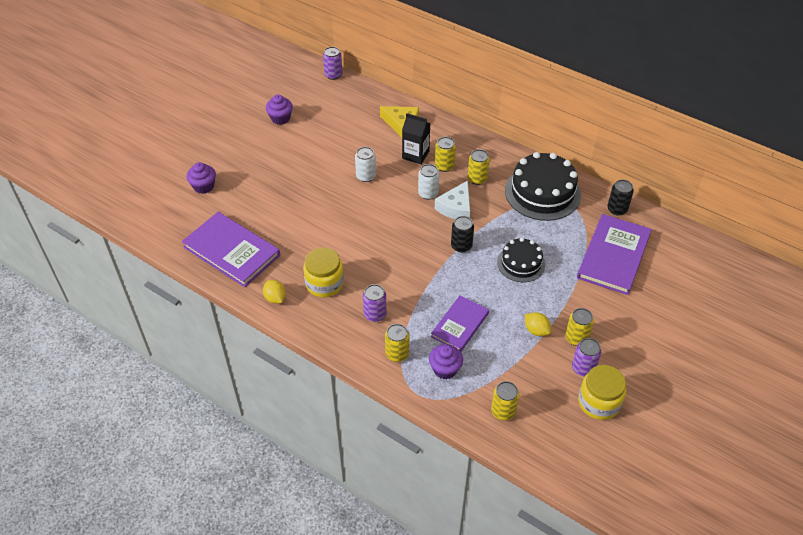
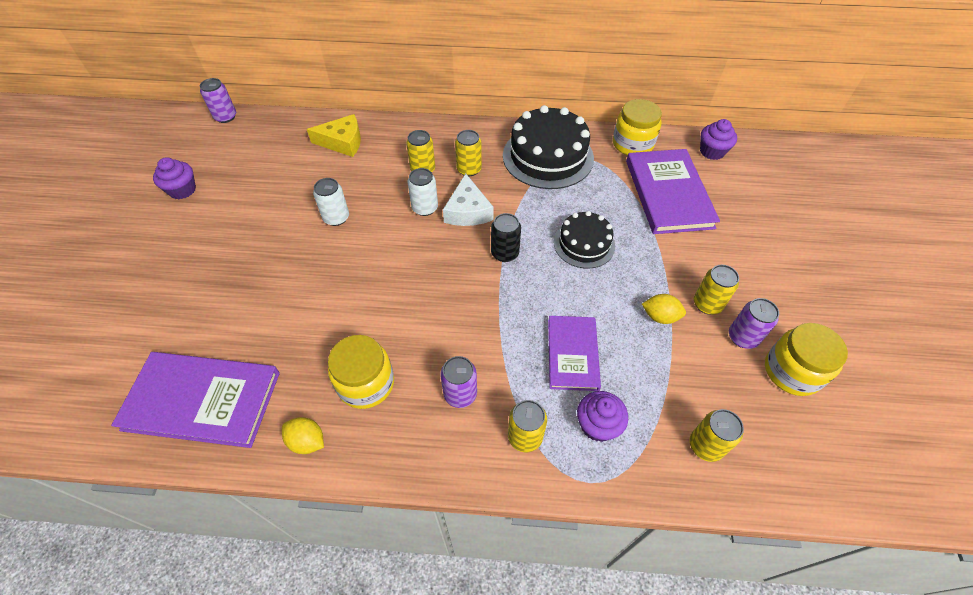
camera: 30 degrees left, 5 degrees up
purple cupcake [187,162,216,194] -> purple cupcake moved to [700,119,737,160]
black carton [402,113,430,164] -> none
black can [607,180,634,216] -> yellow jar [613,99,662,155]

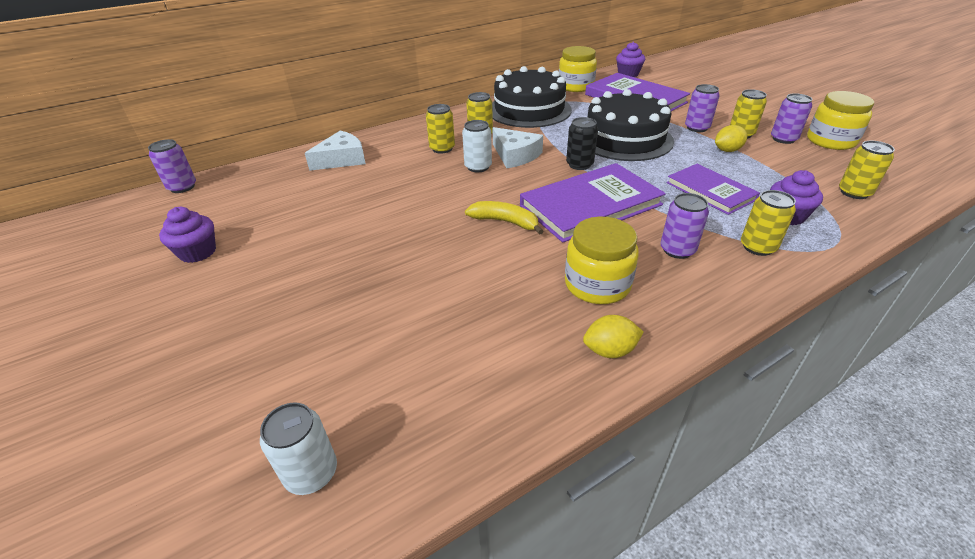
camera: 35 degrees left, 15 degrees down
purple book [111,352,280,448] -> purple book moved to [520,163,666,243]
yellow cheese [307,114,361,157] -> white cheese [305,131,366,171]
white can [313,178,349,226] -> white can moved to [260,402,337,495]
black cake [554,211,615,269] -> black cake [587,89,674,161], size x1.69
none -> yellow banana [465,201,544,235]
none -> purple can [685,84,720,132]

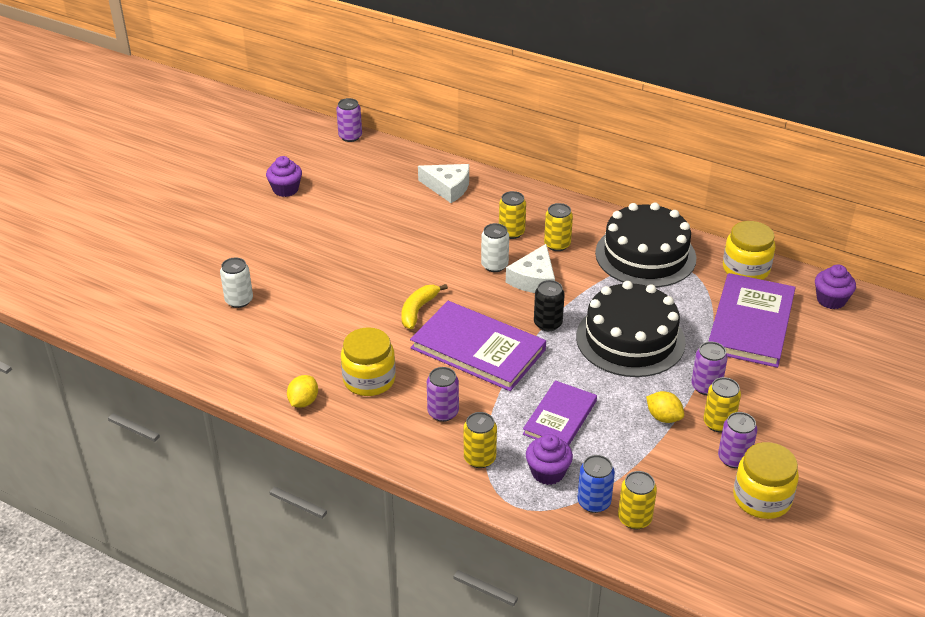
camera: 60 degrees right, 0 degrees up
white can [260,402,337,495] -> white can moved to [220,257,253,308]
yellow banana [465,201,544,235] -> yellow banana turned 150 degrees counterclockwise [401,284,448,329]
yellow lemon [583,315,644,358] -> yellow lemon turned 60 degrees clockwise [287,375,318,408]
none -> blue can [577,455,615,513]

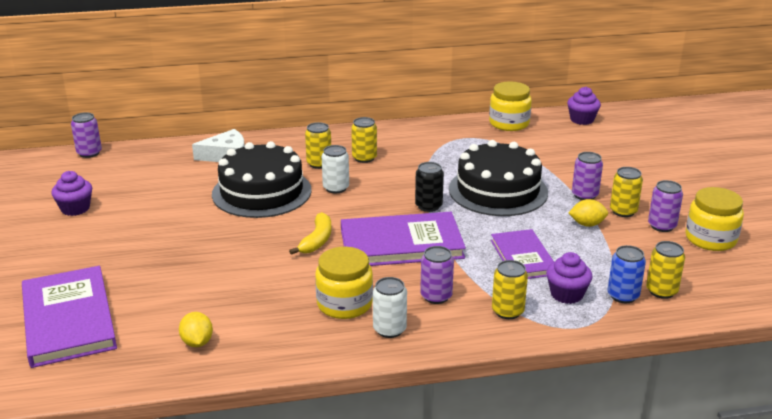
camera: 40 degrees left, 10 degrees down
white can [220,257,253,308] -> white can moved to [373,277,407,338]
yellow lemon [287,375,318,408] -> yellow lemon moved to [179,312,213,347]
yellow banana [401,284,448,329] -> yellow banana turned 150 degrees counterclockwise [289,212,332,255]
white cheese [506,244,555,293] -> none
black cake [595,203,696,288] -> black cake moved to [212,141,312,218]
purple book [708,273,796,368] -> purple book moved to [22,266,117,368]

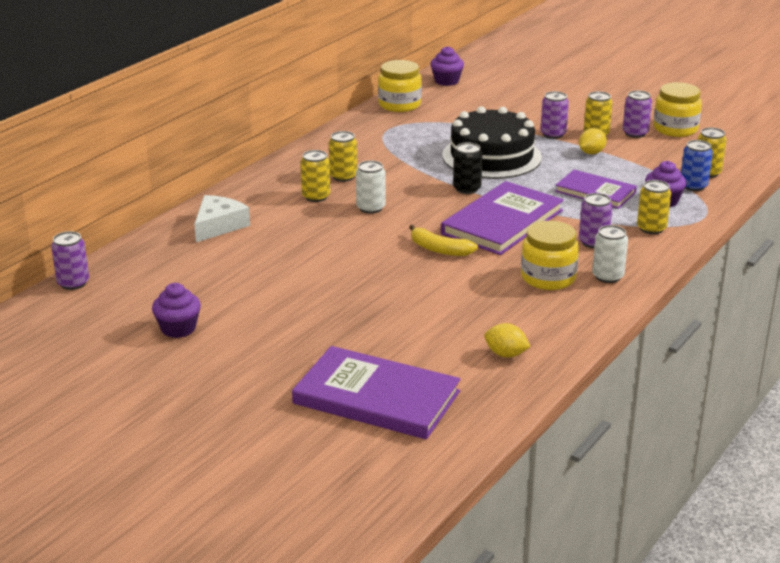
camera: 45 degrees left, 0 degrees up
black cake [212,141,312,218] -> none
yellow banana [289,212,332,255] -> yellow banana turned 150 degrees clockwise [409,224,478,256]

